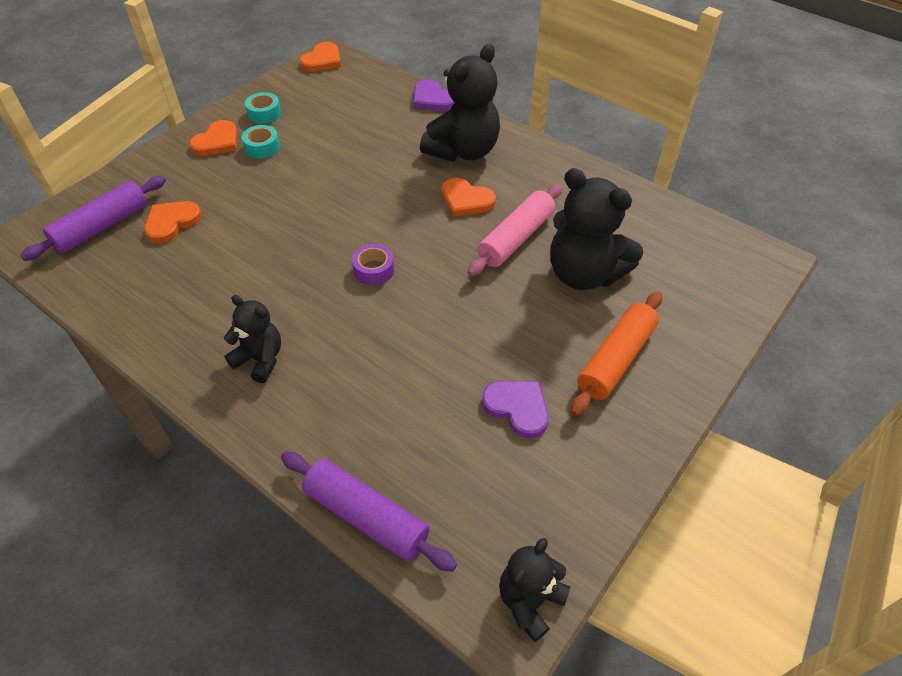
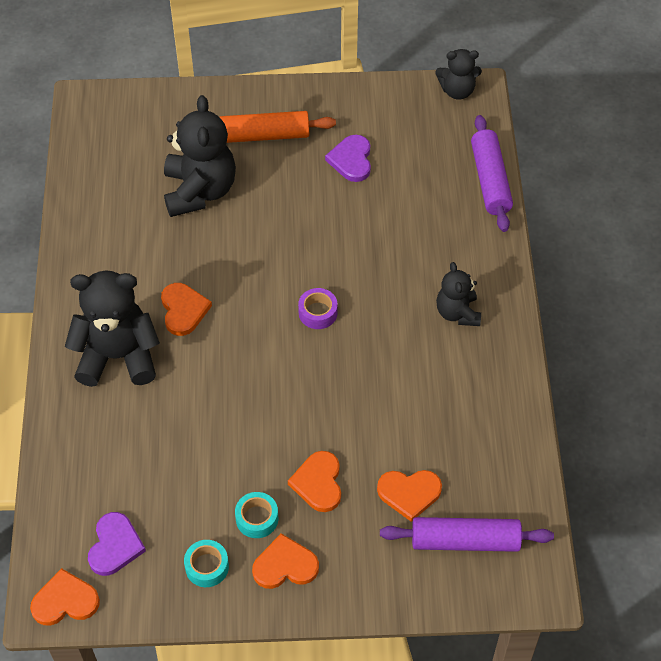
camera: 130 degrees left, 5 degrees up
purple heart [413,79,455,111] -> purple heart moved to [88,512,146,576]
pink rolling pin [467,184,562,276] -> none
none -> orange heart [288,451,341,512]

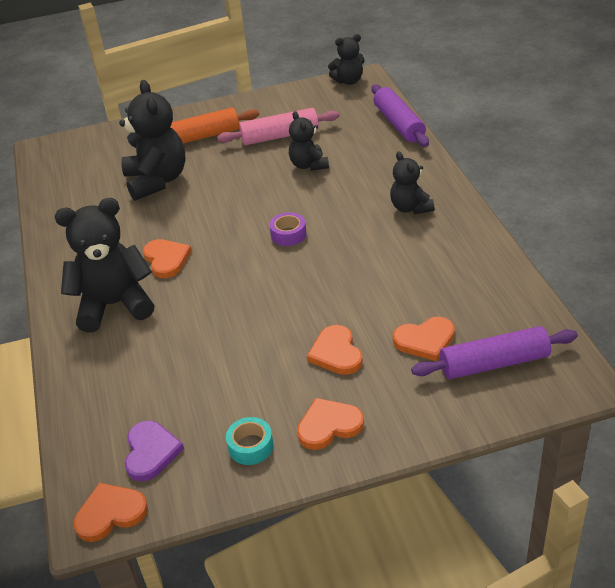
camera: 10 degrees left, 15 degrees down
turquoise tape [235,492,278,538] -> none
purple heart [325,135,371,182] -> pink rolling pin [217,108,340,145]
none -> black teddy bear [289,111,329,171]

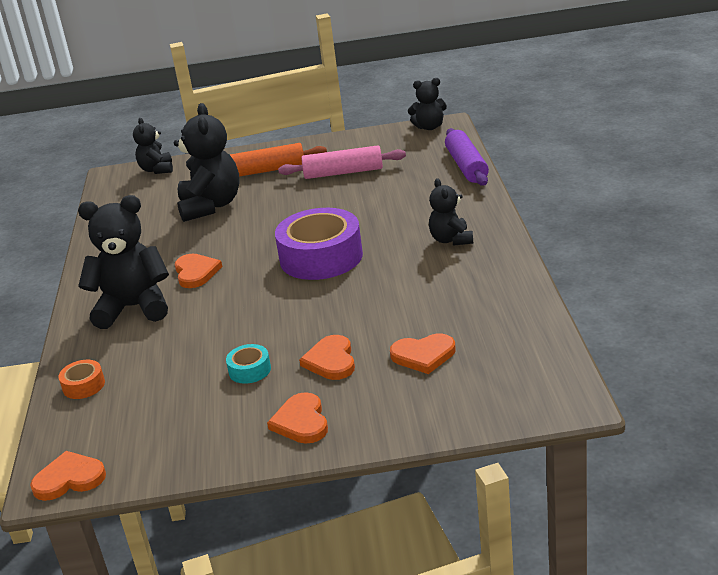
camera: 10 degrees right, 10 degrees down
purple heart [125,421,184,481] -> none
turquoise tape [226,417,273,465] -> turquoise tape moved to [226,344,271,384]
purple tape [269,212,306,246] -> purple tape [275,208,363,280], size x2.28
black teddy bear [289,111,329,171] -> black teddy bear moved to [133,118,173,174]
orange heart [297,398,364,450] -> orange heart turned 90 degrees counterclockwise [267,392,328,444]
purple rolling pin [411,326,578,379] -> none
none -> orange tape [58,360,105,399]

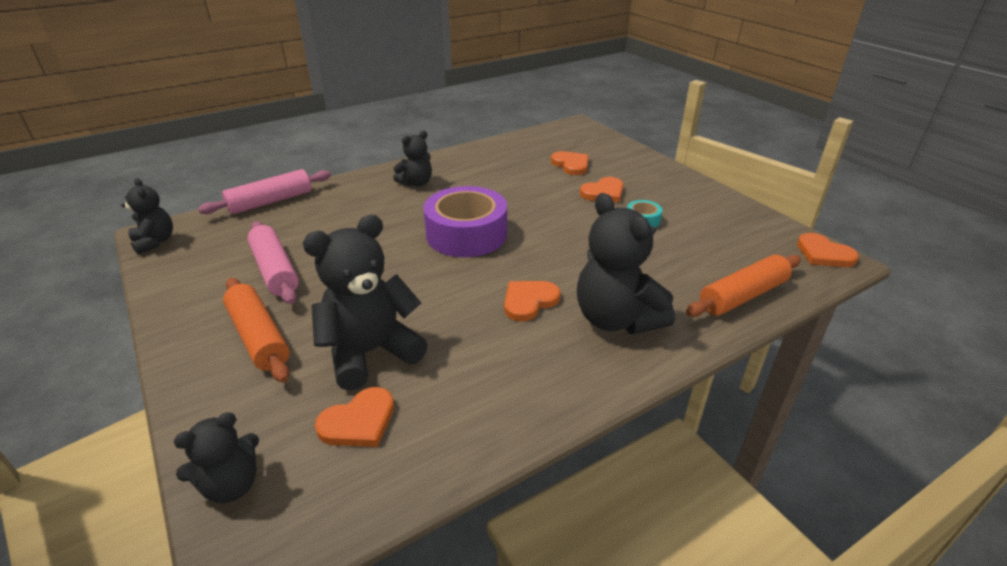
camera: 120 degrees left, 5 degrees up
orange tape [58,360,105,399] -> orange rolling pin [686,255,801,317]
orange heart [267,392,328,444] -> orange heart moved to [315,387,394,447]
purple rolling pin [445,128,489,186] -> pink rolling pin [198,169,331,214]

